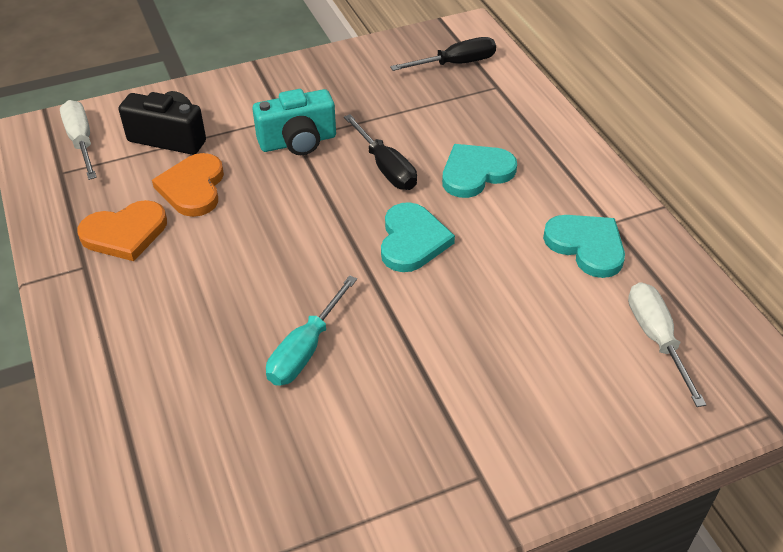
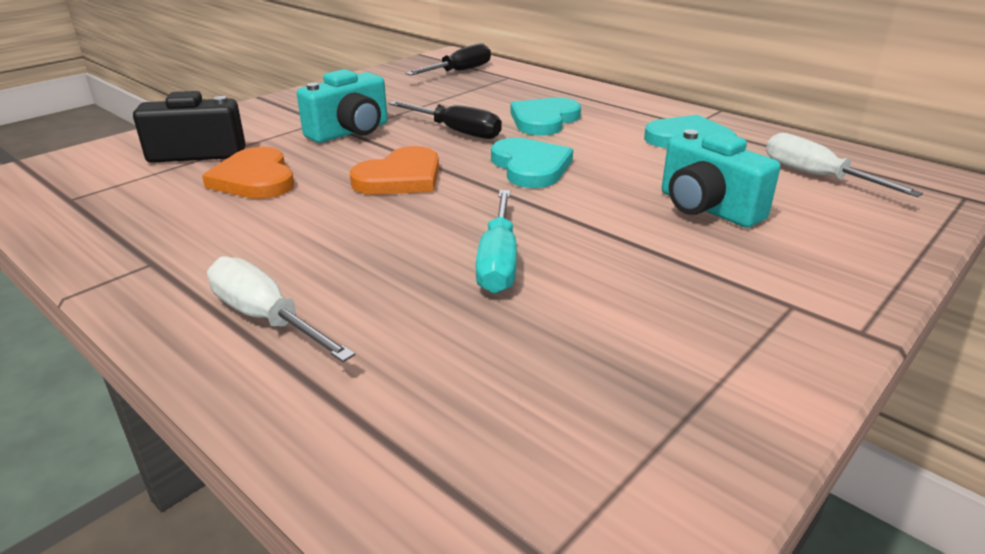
camera: 25 degrees left, 15 degrees down
white screwdriver [60,100,97,180] -> white screwdriver moved to [207,256,355,362]
orange heart [77,200,167,261] -> orange heart moved to [350,146,439,195]
none -> turquoise camera [662,129,781,228]

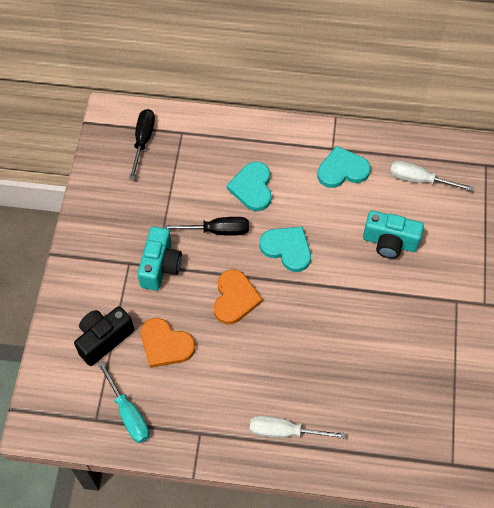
camera: 35 degrees left, 30 degrees up
turquoise screwdriver [476,190,517,294] -> turquoise screwdriver moved to [97,361,149,443]

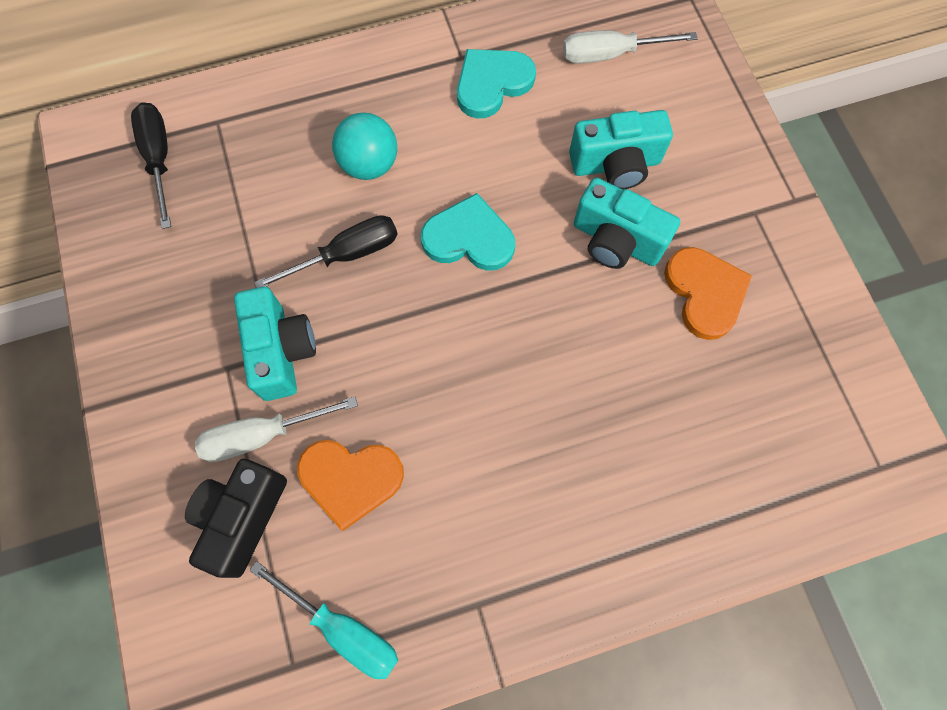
camera: 25 degrees left, 10 degrees up
orange heart [214,269,263,324] -> orange heart moved to [664,247,752,340]
turquoise heart [227,162,272,211] -> turquoise ball [332,113,397,180]
white screwdriver [250,416,346,439] -> white screwdriver moved to [195,397,358,462]
none -> turquoise camera [574,178,680,269]

